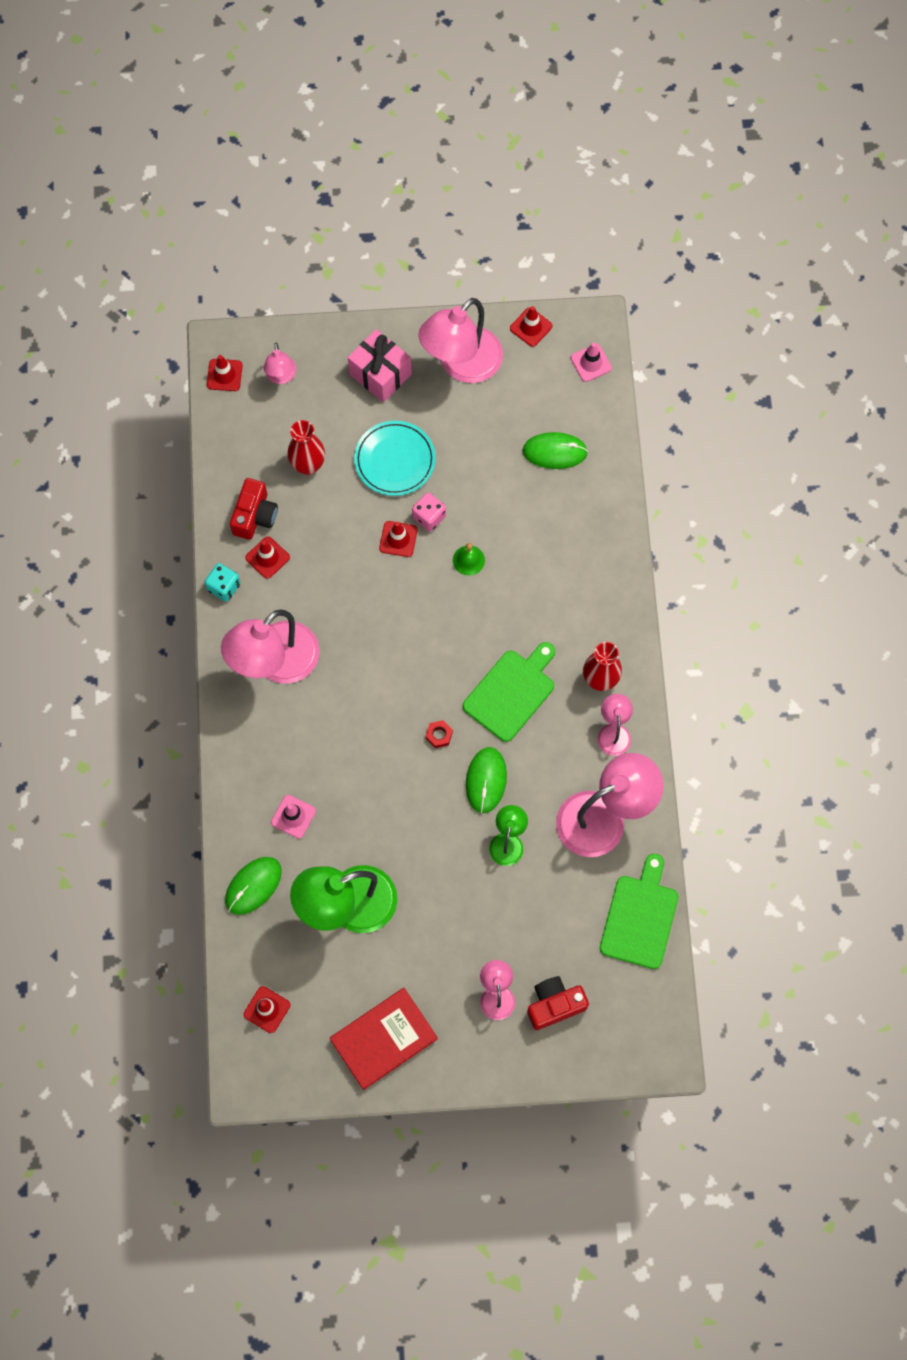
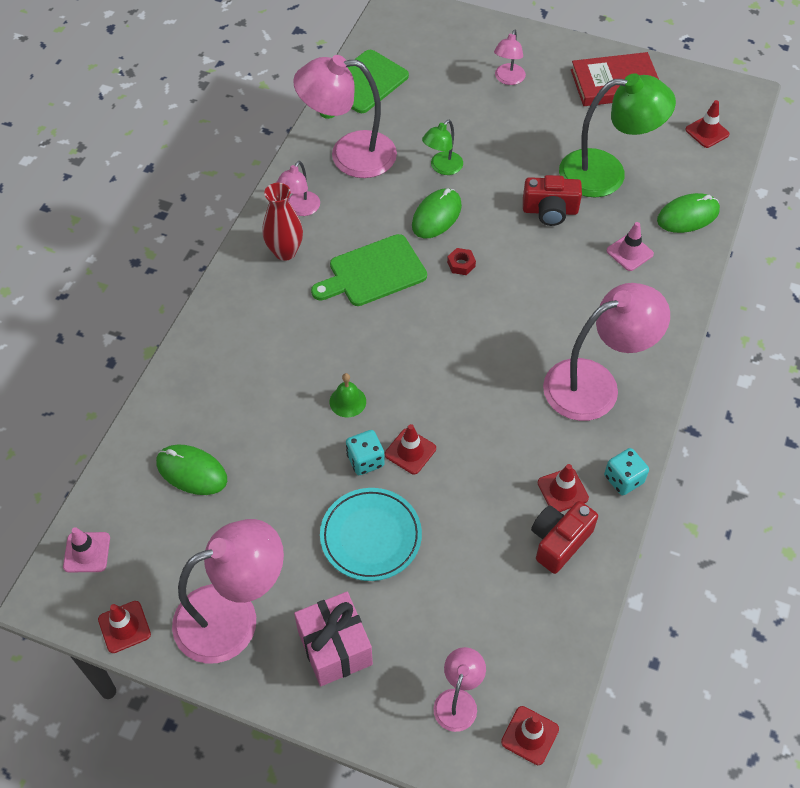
camera: 155 degrees left, 15 degrees down
red vase [287,420,325,475] -> none
pink dice [412,492,446,531] -> turquoise dice [346,430,385,475]
red camera [527,976,589,1030] -> red camera moved to [523,175,582,226]

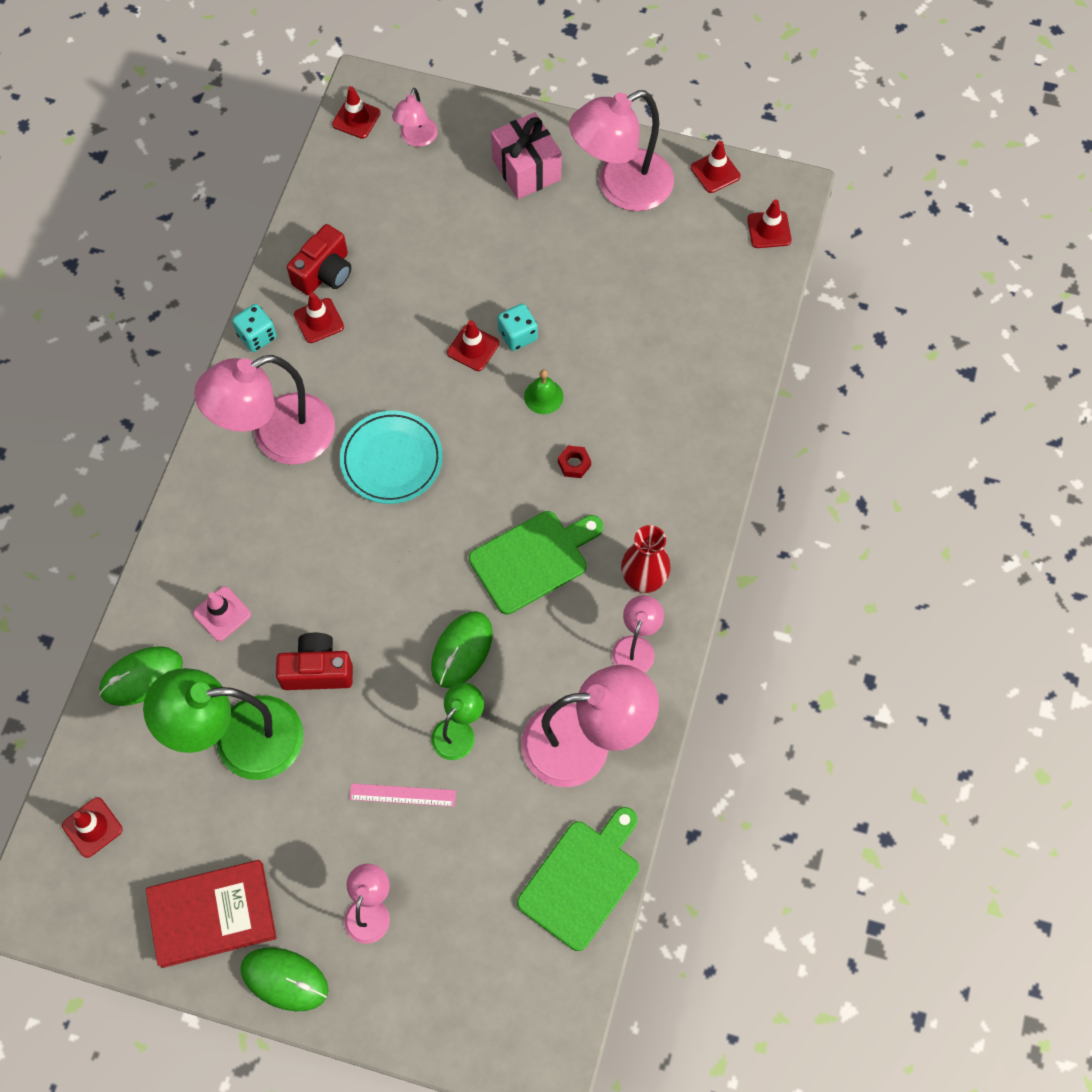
camera: 175 degrees right, 10 degrees up
pink traffic cone [63,527,110,572] -> red traffic cone [747,200,792,248]
green mouse [156,444,227,495] -> green mouse moved to [240,947,328,1011]
turquoise plate [320,488,422,581] -> turquoise plate moved to [340,410,443,504]
red nut [447,248,476,275] -> red nut moved to [558,445,591,478]
none -> pink ruler [349,783,456,807]

